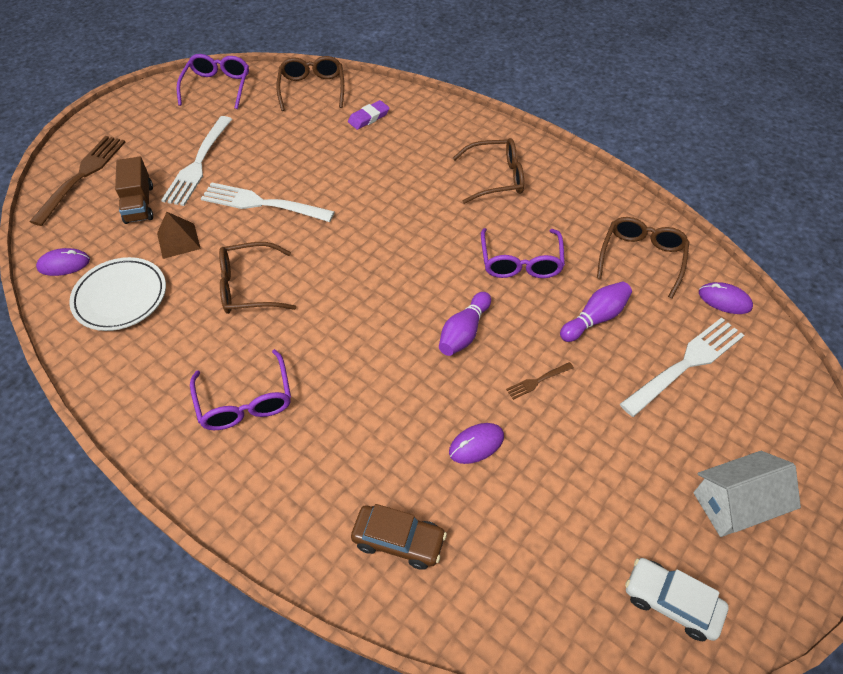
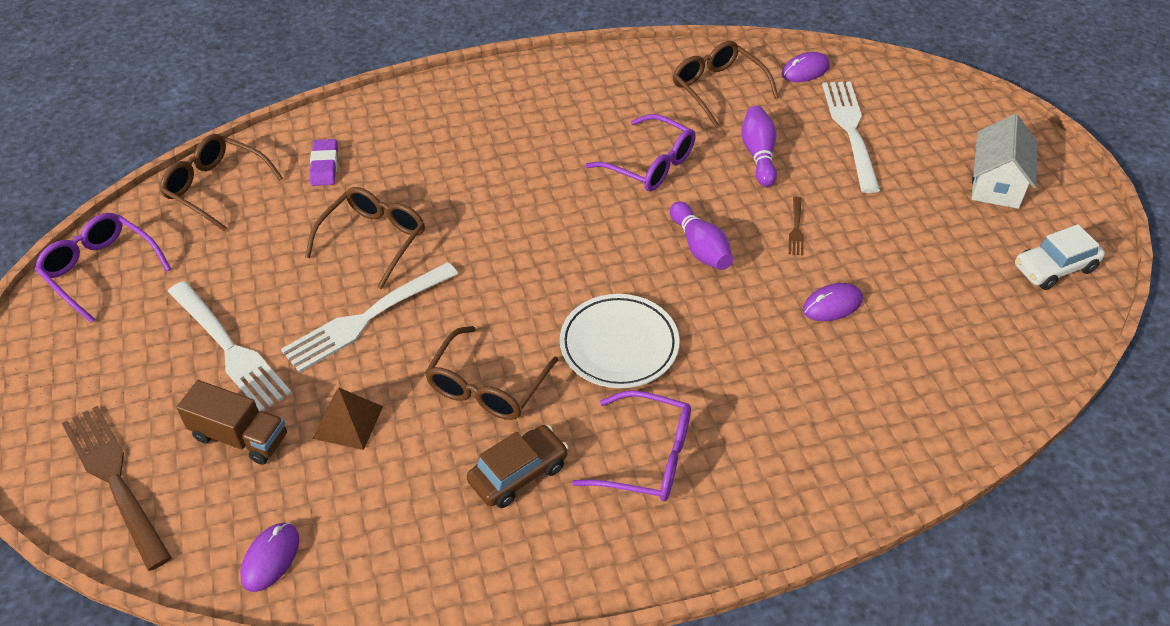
camera: 55 degrees left, 5 degrees down
white plate [69,257,166,331] -> white plate moved to [560,294,680,388]
brown car [351,504,447,570] -> brown car moved to [467,425,569,508]
purple mouse [449,423,504,464] -> purple mouse turned 60 degrees clockwise [803,283,863,321]
brown glasses [453,138,524,204] -> brown glasses moved to [305,187,425,289]

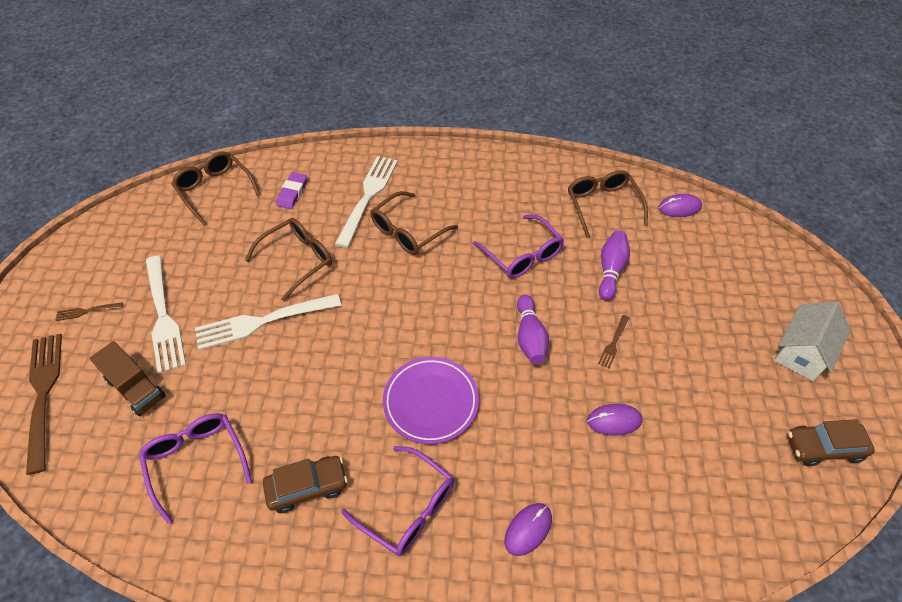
camera: 20 degrees right, 5 degrees up
purple glasses [35,213,171,323] -> purple glasses moved to [139,413,252,524]
purple mouse [240,523,299,592] -> purple mouse moved to [504,503,552,556]
brown pyramid [313,387,383,450] -> none
brown glasses [425,326,558,420] -> brown glasses moved to [370,191,458,255]
white plate [560,294,680,388] -> purple plate [383,357,479,444]
white fork [822,82,880,193] -> white fork moved to [335,156,398,248]
white car [1015,224,1105,290] -> brown car [787,419,875,466]
none -> brown fork [56,302,123,321]

